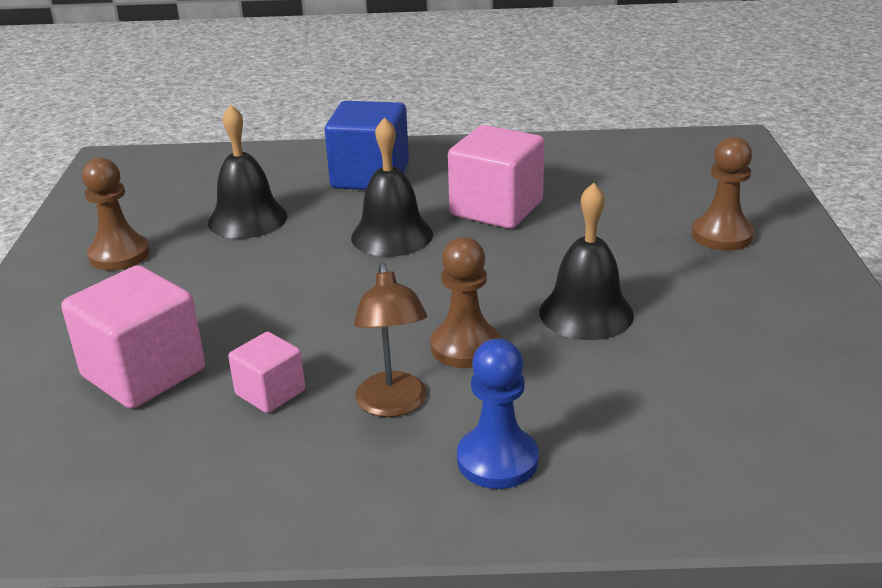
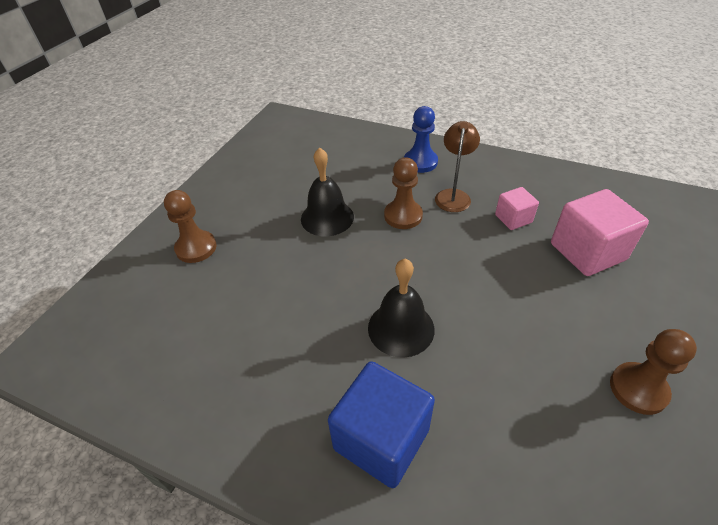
camera: 155 degrees left, 15 degrees up
black bell [208,104,287,239] -> none
pink cube [448,125,545,229] -> none

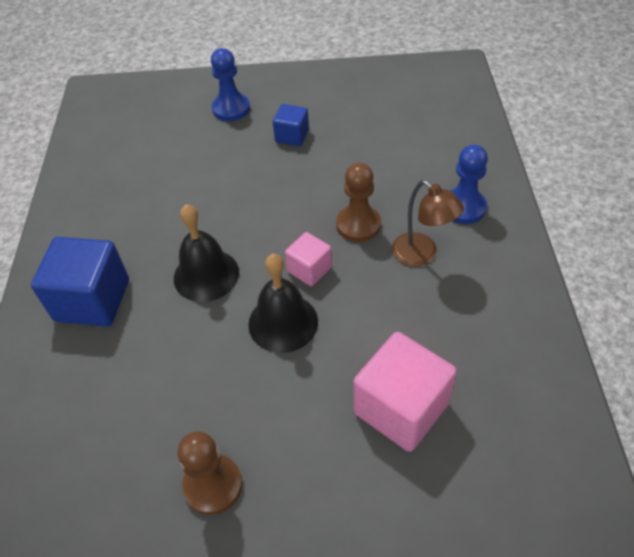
camera: 65 degrees right, 5 degrees up
brown pawn [164,190,217,263] -> blue pawn [211,48,250,121]
black bell [301,147,354,236] -> black bell moved to [248,254,318,353]
brown lamp [435,121,480,212] -> brown lamp turned 60 degrees clockwise [392,180,464,267]
pink cube [495,187,539,230] -> pink cube moved to [285,232,332,286]
none -> blue cube [273,104,309,146]

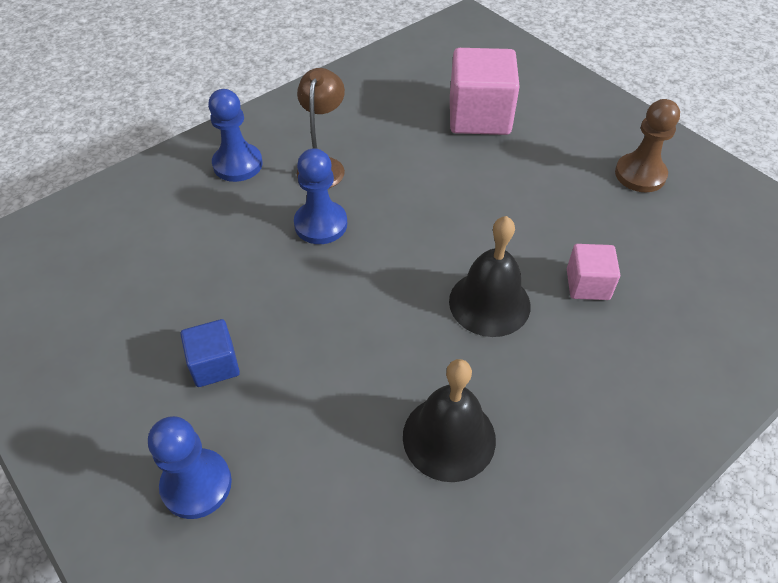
camera: 130 degrees left, 0 degrees up
blue cube [31,237,129,327] -> none
black bell [248,254,318,353] -> black bell moved to [403,359,496,482]
pink cube [285,232,332,286] -> pink cube moved to [567,244,620,300]
brown pawn [336,163,381,242] -> blue pawn [294,148,347,244]

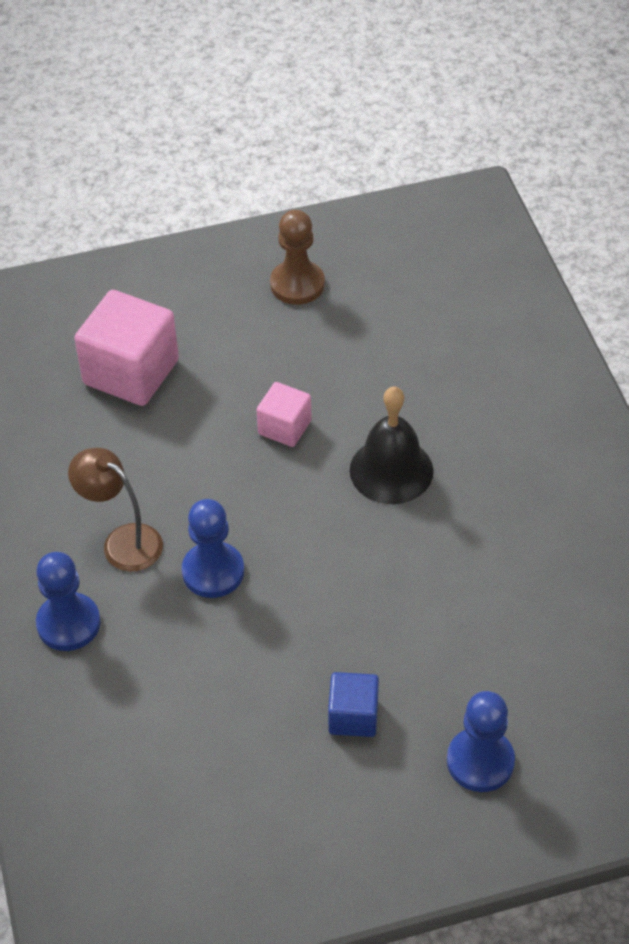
camera: 65 degrees left, 0 degrees up
black bell [403,359,496,482] -> none
pink cube [567,244,620,300] -> pink cube moved to [257,382,312,447]

